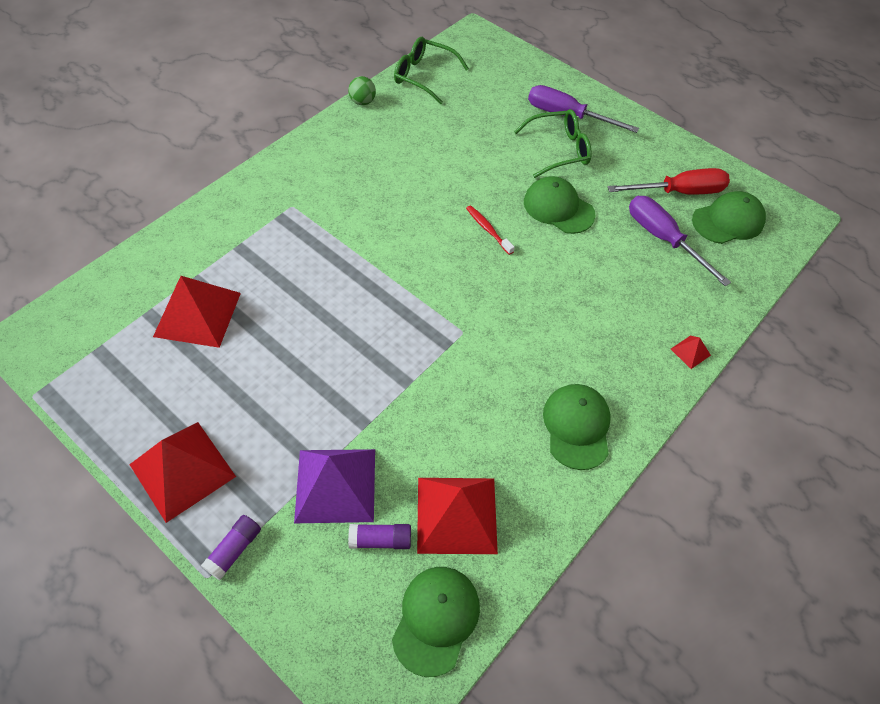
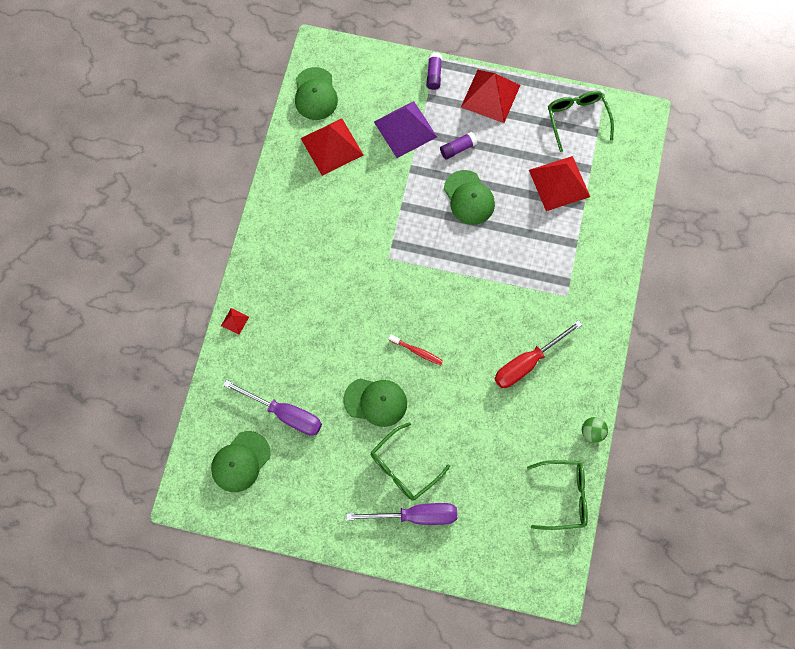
camera: 155 degrees right, 15 degrees up
purple glue stick [348,524,411,549] -> purple glue stick moved to [440,132,477,159]
green cap [543,384,611,470] -> green cap moved to [444,170,495,225]
red screwdriver [608,168,730,195] -> red screwdriver moved to [494,320,582,388]
none -> green glasses [548,91,614,152]

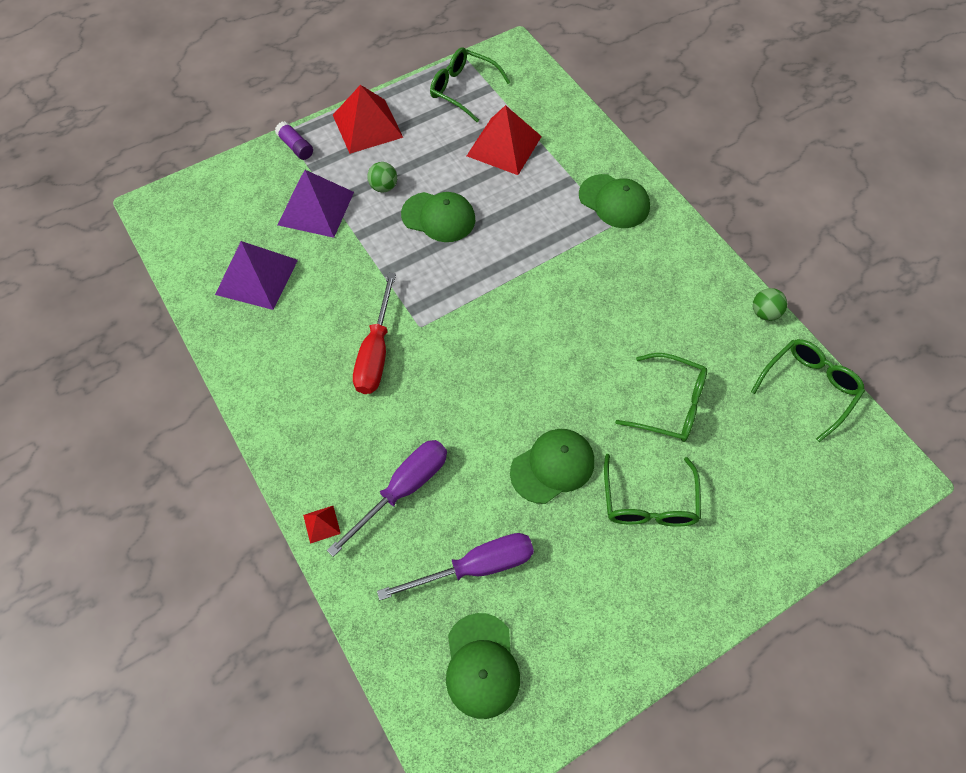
camera: 45 degrees left, 10 degrees down
green cap [295,67,338,120] -> green cap moved to [579,174,650,228]
red pyramid [301,118,364,176] -> purple pyramid [215,241,298,310]
purple screwdriver [346,503,457,525] -> purple screwdriver moved to [327,440,447,557]
red toothbrush [389,334,443,365] -> none
purple glue stick [440,132,477,159] -> green ball [367,162,397,193]
red screwdriver [494,320,582,388] -> red screwdriver moved to [353,273,396,394]
none -> green glasses [615,353,707,442]

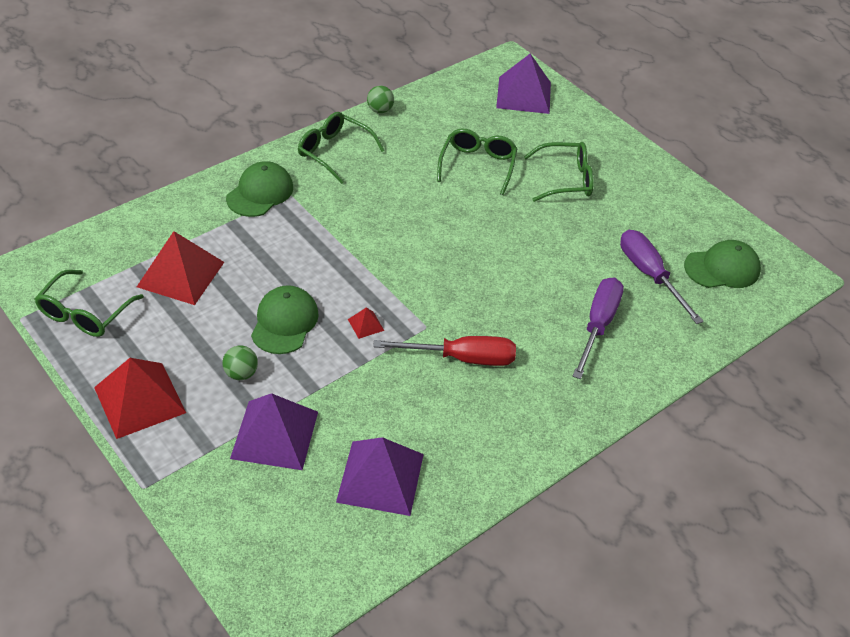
camera: 100 degrees left, 15 degrees down
purple glue stick [275,121,313,160] -> none
red pyramid [303,506,341,544] -> red pyramid moved to [348,307,384,339]
purple screwdriver [327,440,447,557] -> purple screwdriver turned 75 degrees clockwise [573,278,624,379]
green cap [510,429,594,504] -> none
green glasses [751,339,865,442] -> green glasses moved to [298,112,385,184]
none -> purple pyramid [496,54,551,114]

